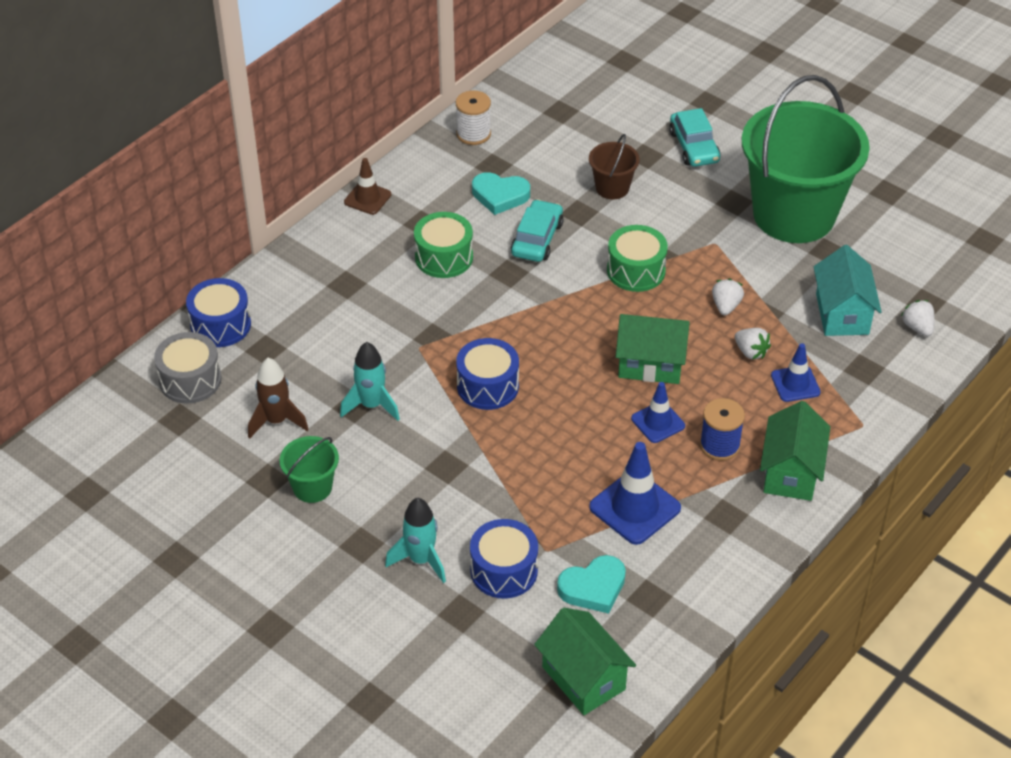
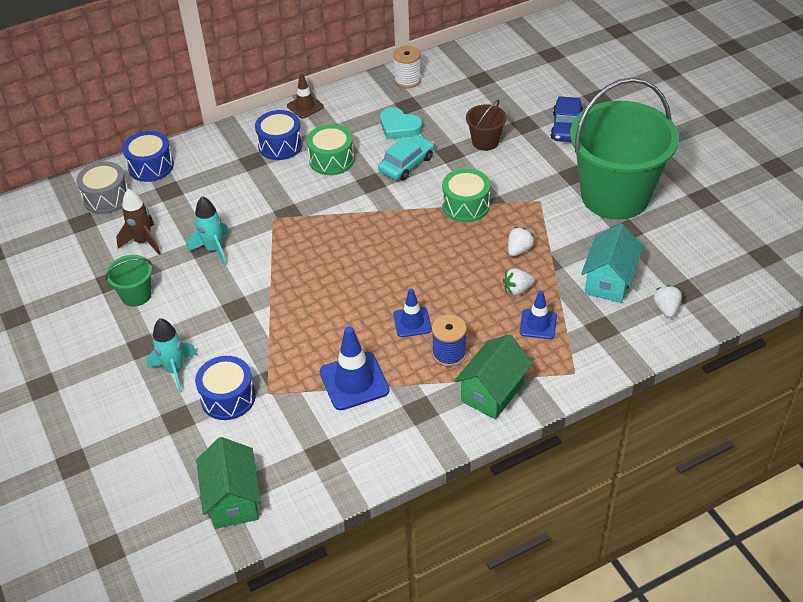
camera: 25 degrees right, 0 degrees up
blue drum [456,338,519,410] -> blue drum moved to [255,110,303,160]
turquoise heart [557,555,626,614] -> none
green house [616,314,690,384] -> none
turquoise car [669,108,720,167] -> blue car [551,96,583,142]
white strawberry [735,328,771,360] -> white strawberry turned 90 degrees clockwise [503,268,535,296]

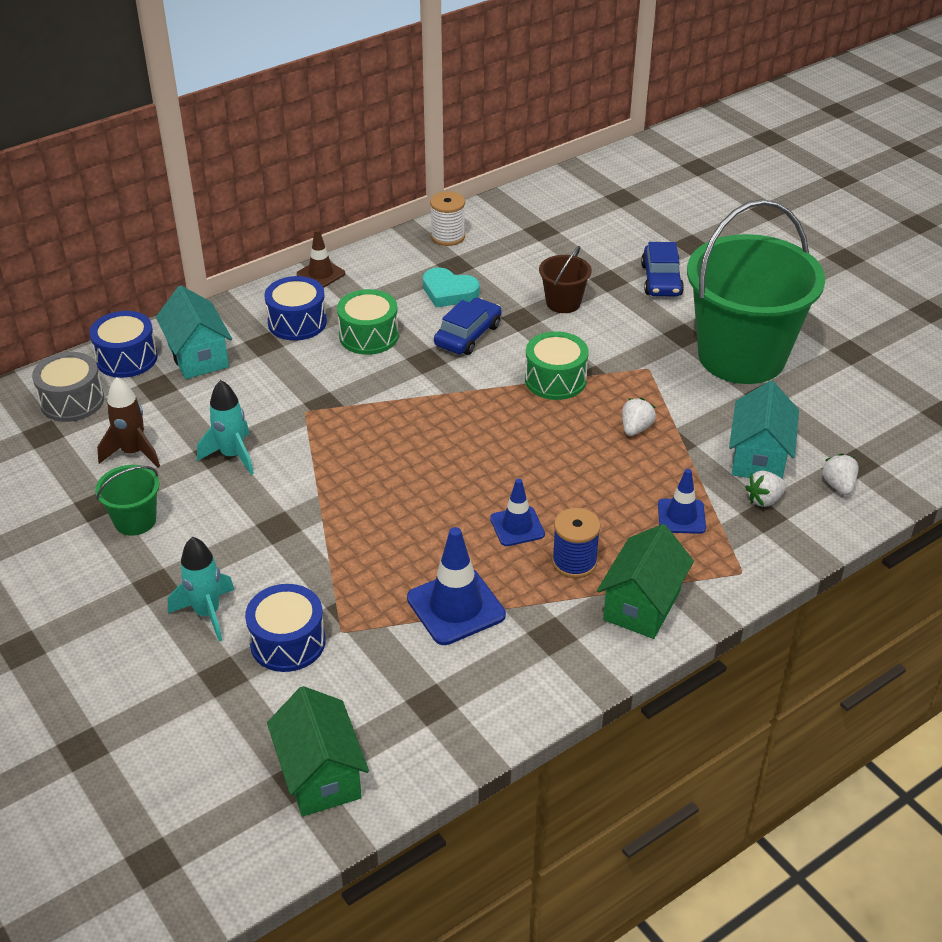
camera: 10 degrees left, 5 degrees down
turquoise car [378,135,434,181] -> blue car [434,298,502,355]
white strawberry [503,268,535,296] -> white strawberry moved to [745,470,787,507]
none -> turquoise house [156,285,232,379]

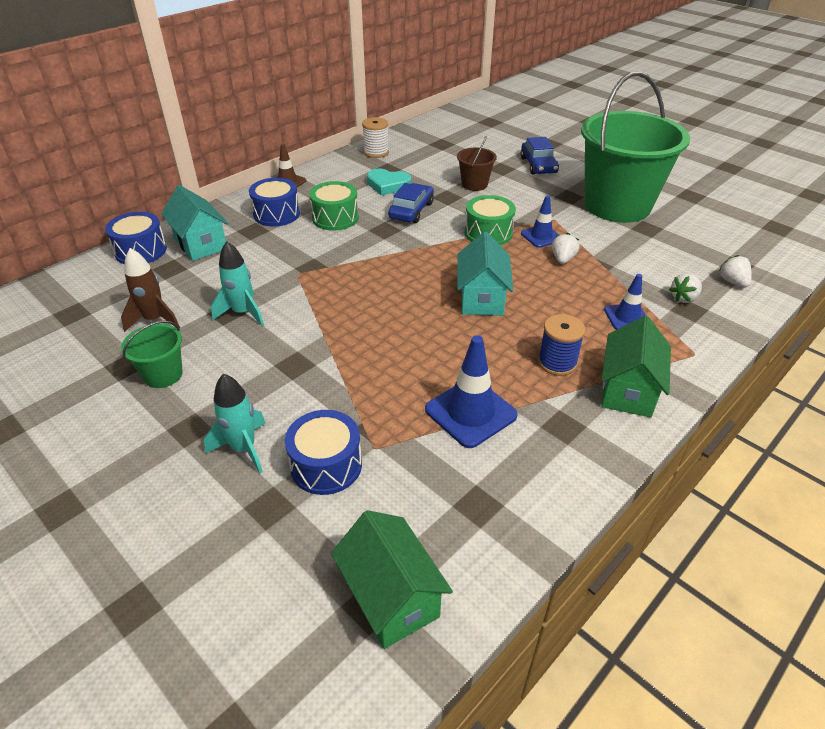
camera: 10 degrees left, 0 degrees up
grey drum [32,352,104,422] -> none
blue traffic cone [490,479,545,546] -> blue traffic cone moved to [521,195,559,248]
turquoise house [729,381,799,479] -> turquoise house moved to [457,232,513,316]

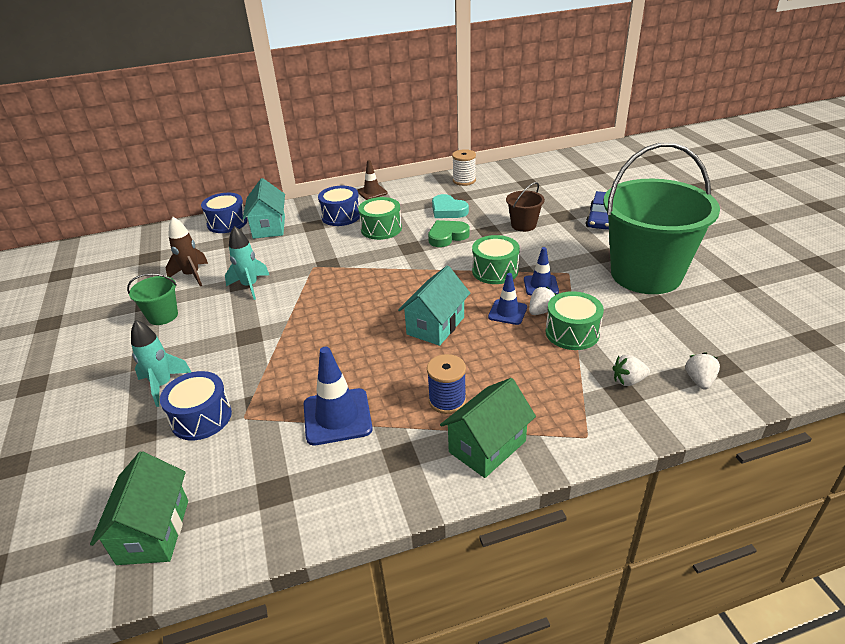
camera: 30 degrees right, 5 degrees down
blue car [388,183,434,223] -> green heart [428,220,470,247]
blue traffic cone [604,274,646,330] -> blue traffic cone moved to [488,273,527,325]
none -> green drum [546,291,604,350]

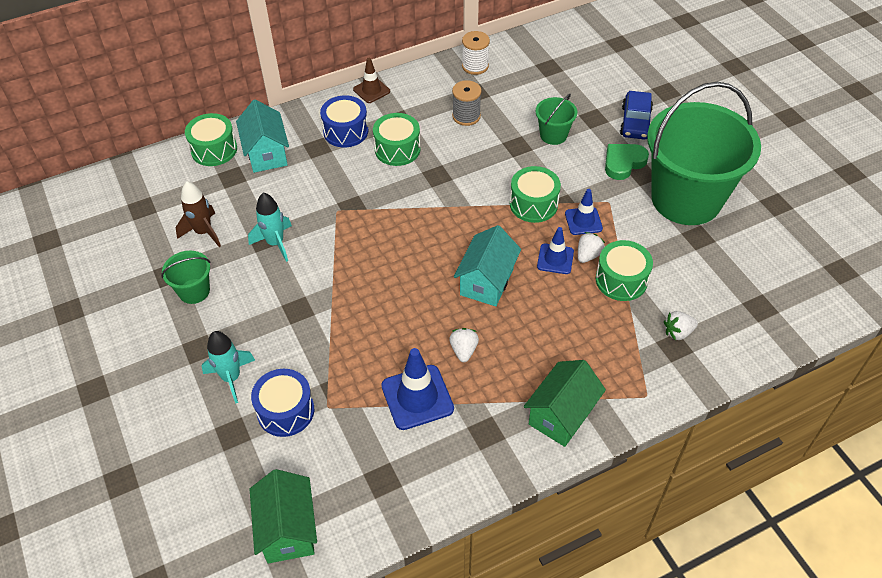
camera: 10 degrees left, 15 degrees up
blue drum [201,193,247,233] -> green drum [185,113,237,166]
blue spool [427,354,466,414] -> none
green heart [428,220,470,247] -> green heart moved to [605,144,649,180]
turquoise heart [432,194,469,218] -> grey spool [452,80,482,126]
brown bucket [506,182,545,232] -> green bucket [536,94,577,145]
white strawberry [685,352,720,389] -> white strawberry moved to [449,328,479,362]

